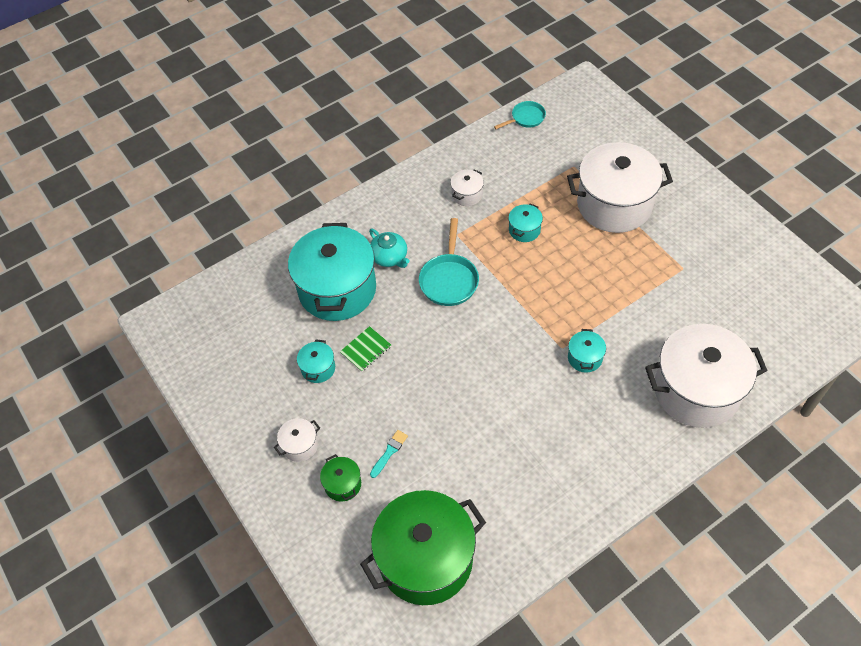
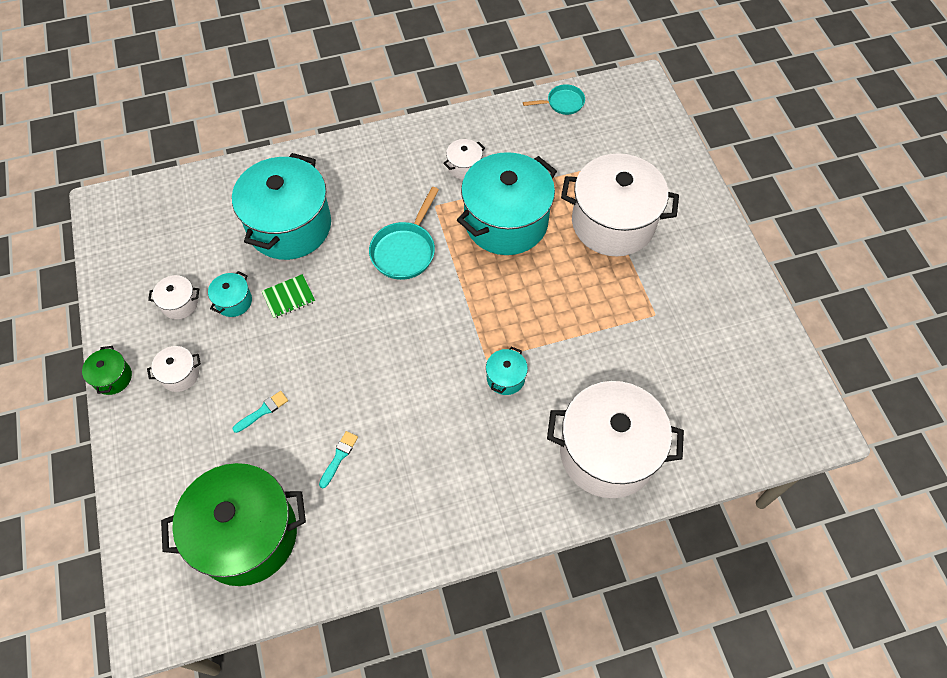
camera: 15 degrees right, 5 degrees up
green pot [320,454,361,501] -> green pot moved to [82,346,132,395]
turquoise teapot [369,229,410,268] -> none
turquoise pot [508,204,543,242] -> turquoise pot [457,152,557,255], size x2.40
none -> white pot [148,275,199,319]
none -> turquoise brush [319,431,358,488]

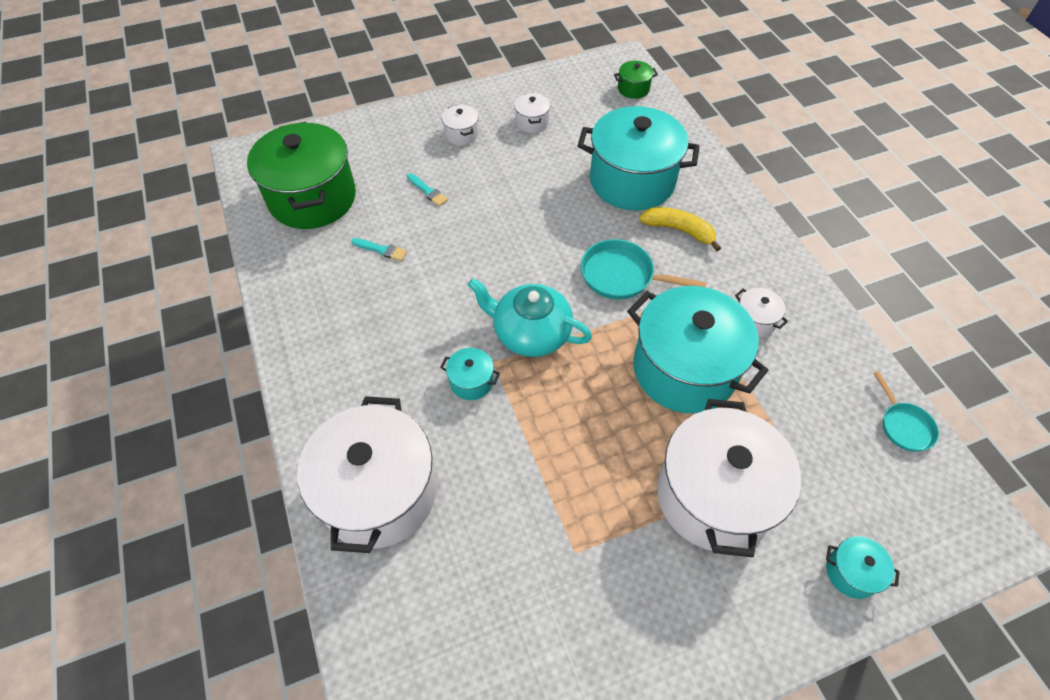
camera: 85 degrees right, 5 degrees down
green pot [82,346,132,395] -> green pot moved to [614,61,658,99]
turquoise pot [208,271,252,317] -> turquoise pot moved to [826,536,900,599]
green notebook [262,274,315,319] -> none
none -> turquoise teapot [468,278,592,357]
none -> yellow banana [639,207,721,252]

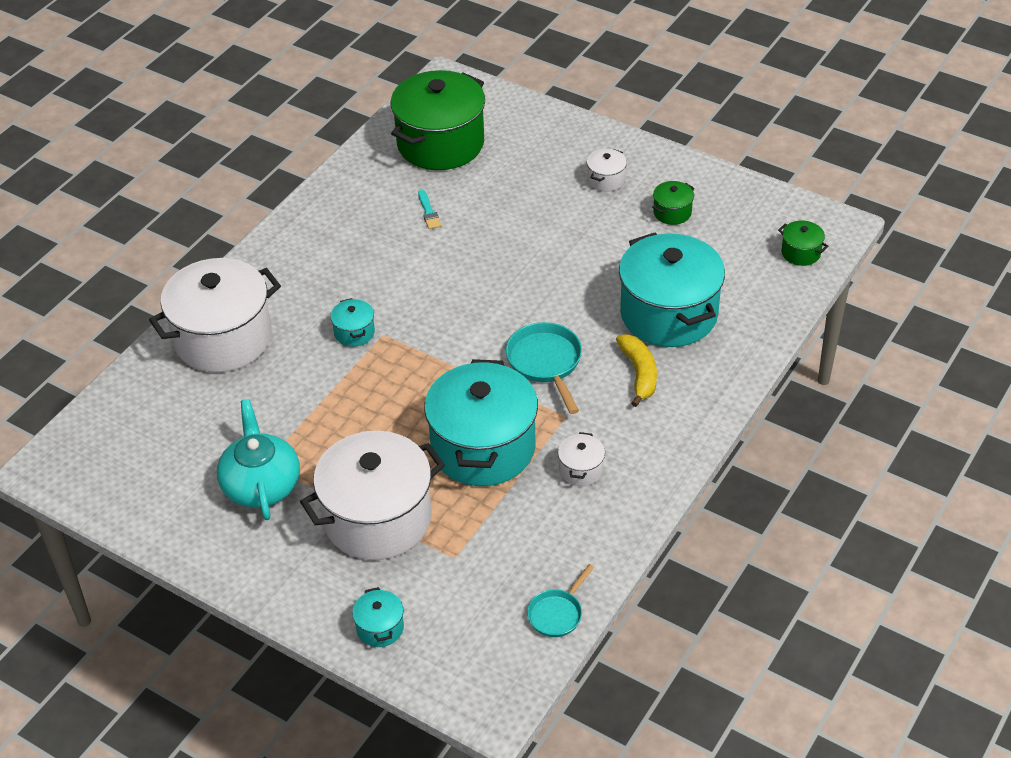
camera: 55 degrees right, 10 degrees down
turquoise brush [407,173,448,206] -> none
turquoise teapot [468,278,592,357] -> turquoise teapot moved to [217,399,300,520]
white pot [514,93,550,133] -> green pot [652,181,695,225]

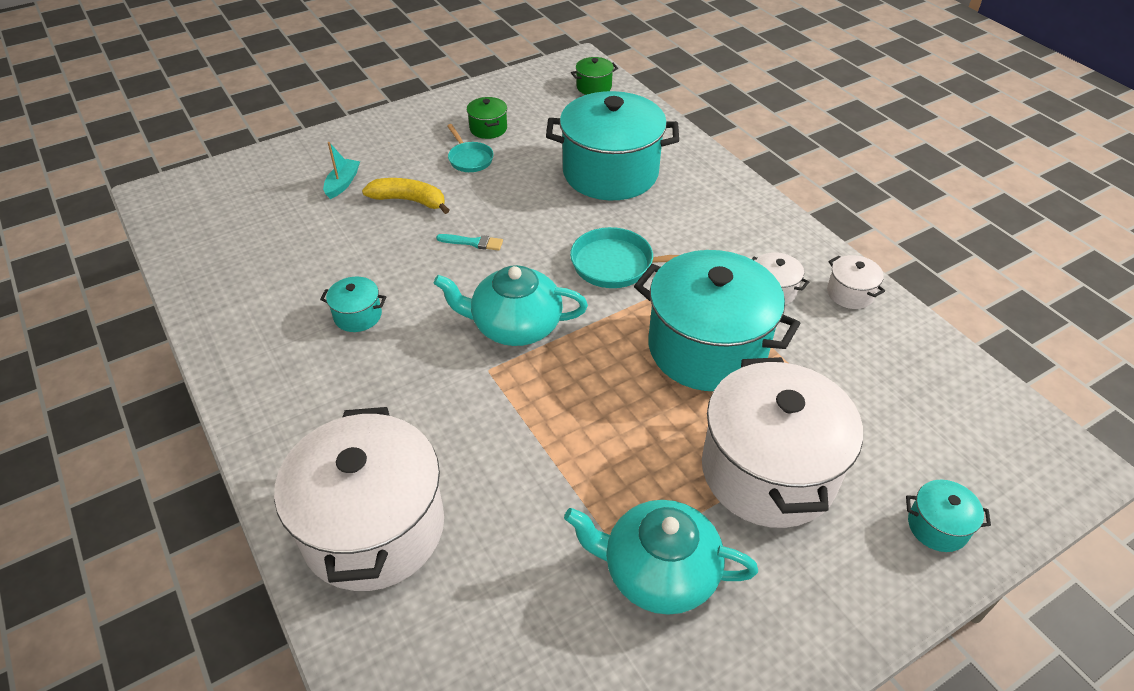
camera: 65 degrees left, 0 degrees up
turquoise pot [330,298,375,347] -> turquoise pot moved to [320,277,386,332]
green pot [391,70,485,170] -> none
turquoise brush [418,190,441,229] -> turquoise brush moved to [436,234,503,251]
turquoise pan [527,564,595,637] -> turquoise pan moved to [447,124,494,172]
white pot [587,149,627,191] -> white pot moved to [827,255,885,309]
yellow banana [616,334,657,407] -> yellow banana moved to [362,178,449,214]
none -> turquoise boat [323,142,360,199]
none -> turquoise teapot [434,265,588,346]

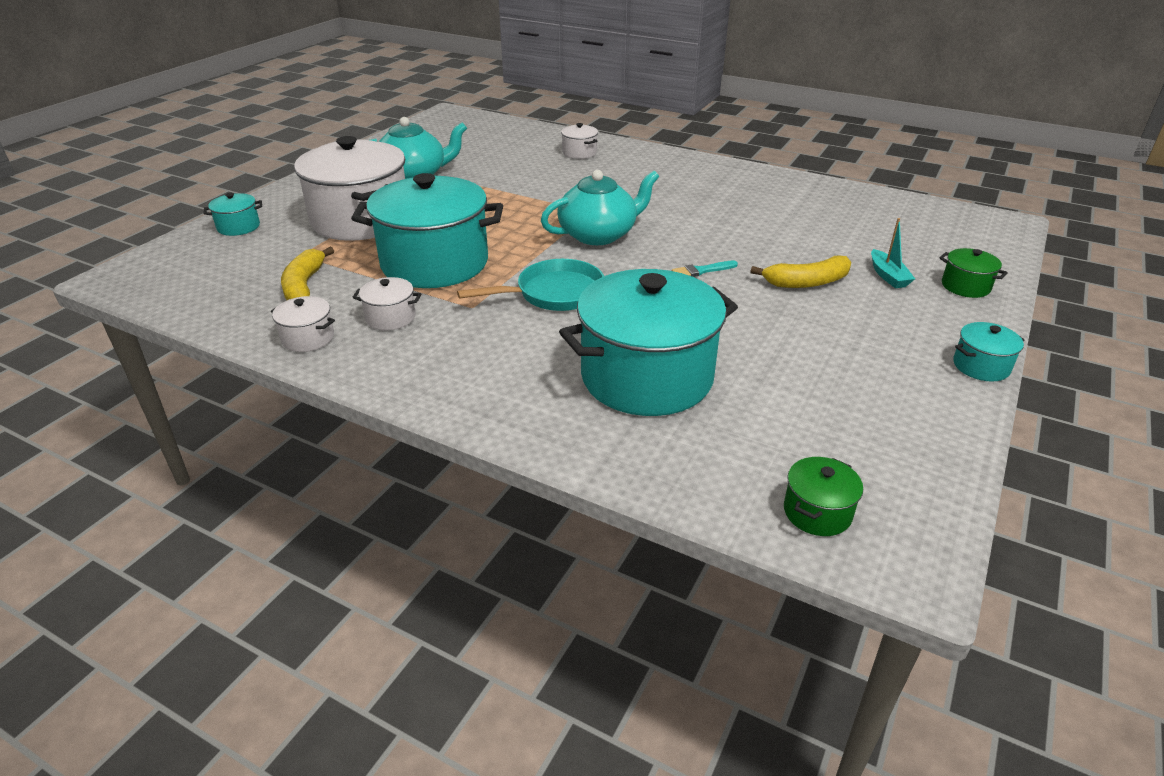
camera: 150 degrees right, 10 degrees down
white pot [274,407,444,591] -> white pot [561,123,598,159], size x0.42
turquoise pot [320,277,386,332] -> turquoise pot moved to [953,322,1024,382]
turquoise pan [447,124,494,172] -> none
green pot [467,97,507,139] -> green pot moved to [940,248,1008,298]
none -> yellow banana [281,247,334,300]

